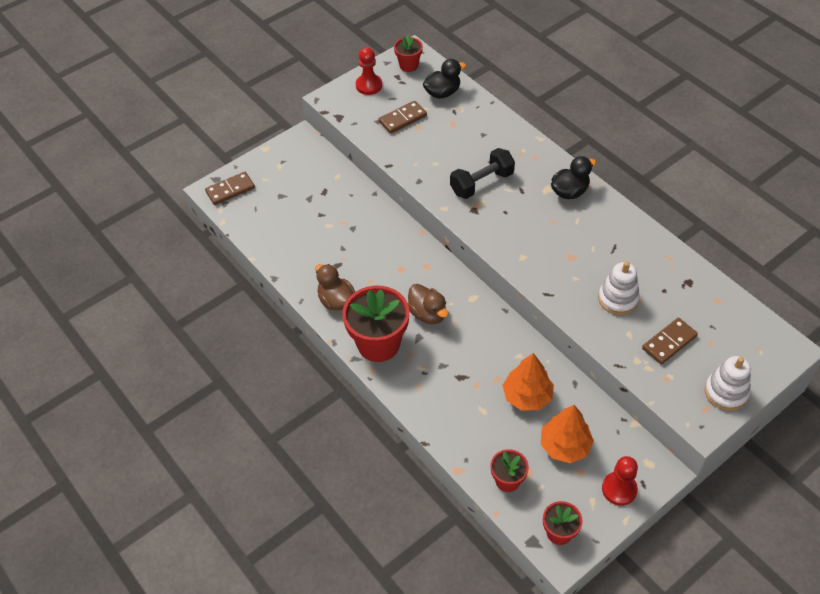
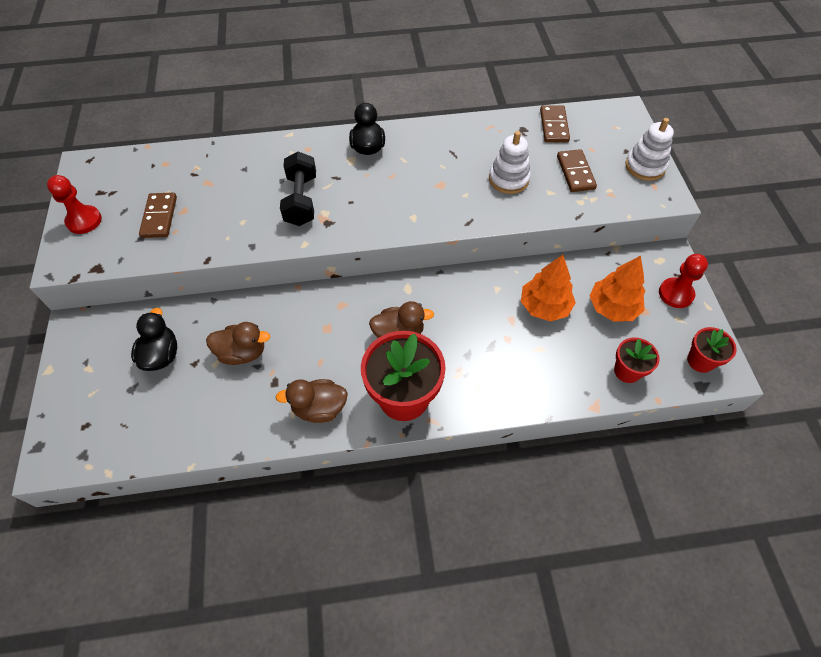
camera: 60 degrees left, 5 degrees up
brown domino [205,172,255,205] -> brown domino moved to [540,105,570,143]
red flower pot [394,35,423,72] -> none
black duck [423,59,466,99] -> black duck moved to [131,308,177,371]
none -> brown duck [206,322,270,365]

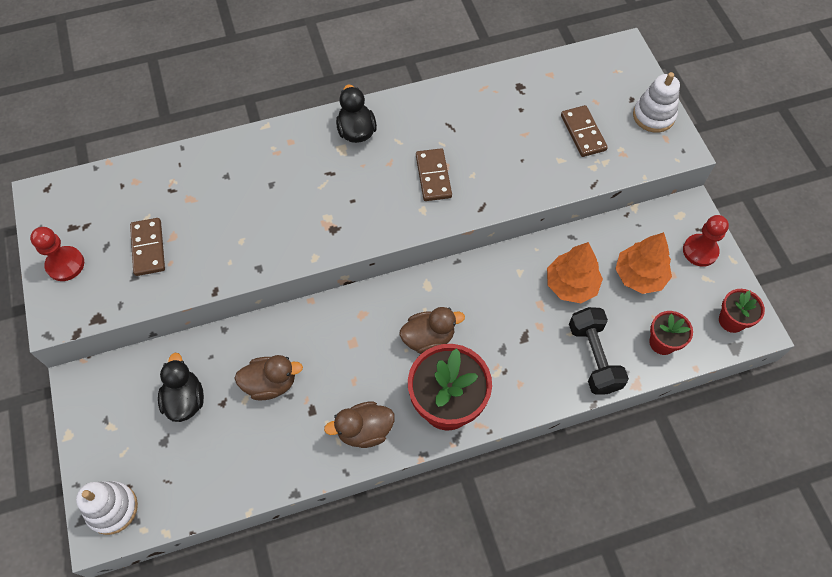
camera: 10 degrees left, 5 degrees up
black dumbbell [280,152,316,226] -> black dumbbell moved to [569,307,629,395]
white stacking toy [489,131,531,194] -> white stacking toy moved to [76,481,138,535]
brown domino [540,105,570,143] -> brown domino moved to [416,148,452,201]

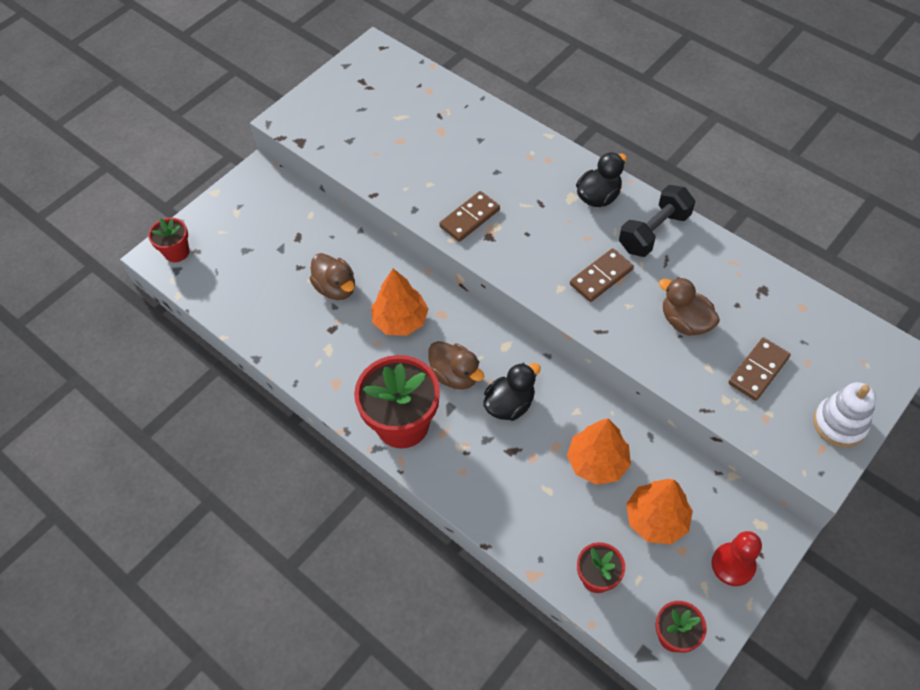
camera: 60 degrees right, 5 degrees down
red pawn [30,227,84,281] -> none
white stacking toy [76,481,138,535] -> red flower pot [148,218,189,262]
brown domino [130,218,165,276] -> brown domino moved to [439,191,500,242]
black duck [158,353,204,422] -> black duck moved to [483,363,541,421]
brown duck [324,402,394,448] -> brown duck moved to [659,277,720,336]
black dumbbell [569,307,629,395] -> black dumbbell moved to [619,185,695,257]
none -> orange tree [371,269,428,336]

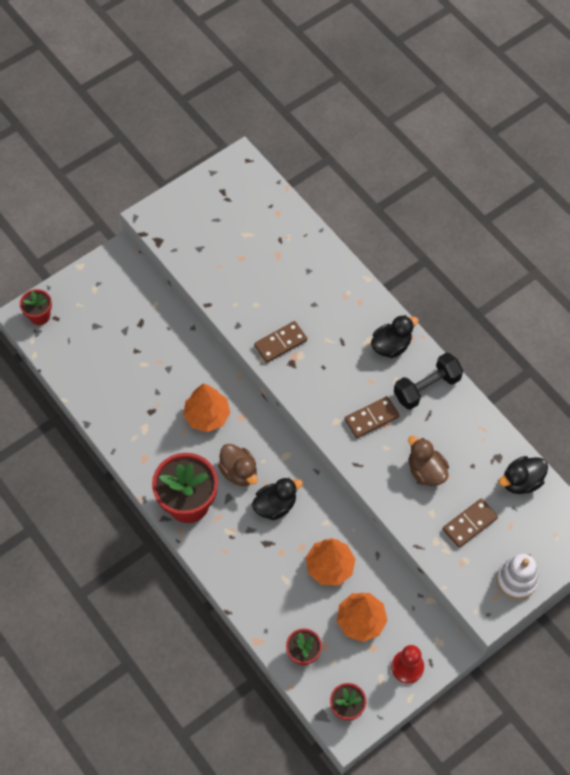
camera: 10 degrees right, 5 degrees up
brown duck [310,253,355,300] -> none
none -> black duck [499,456,548,494]

